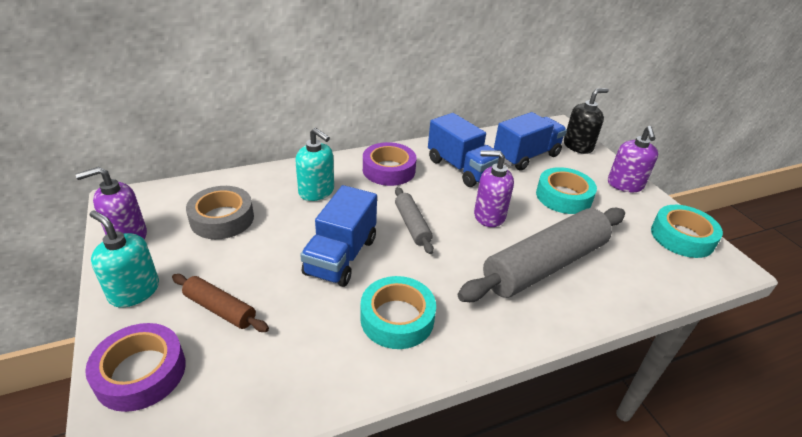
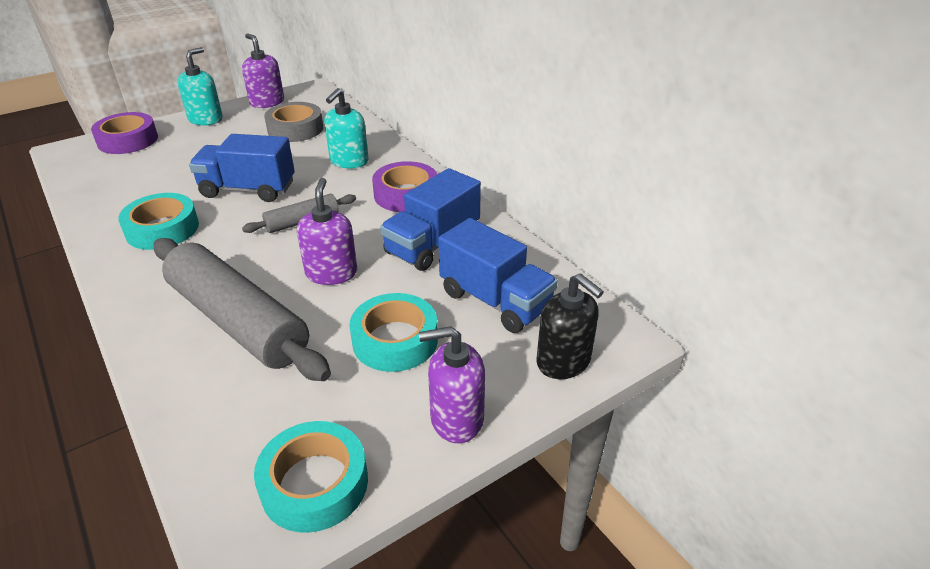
camera: 80 degrees right, 0 degrees up
brown rolling pin [172,274,269,332] -> none

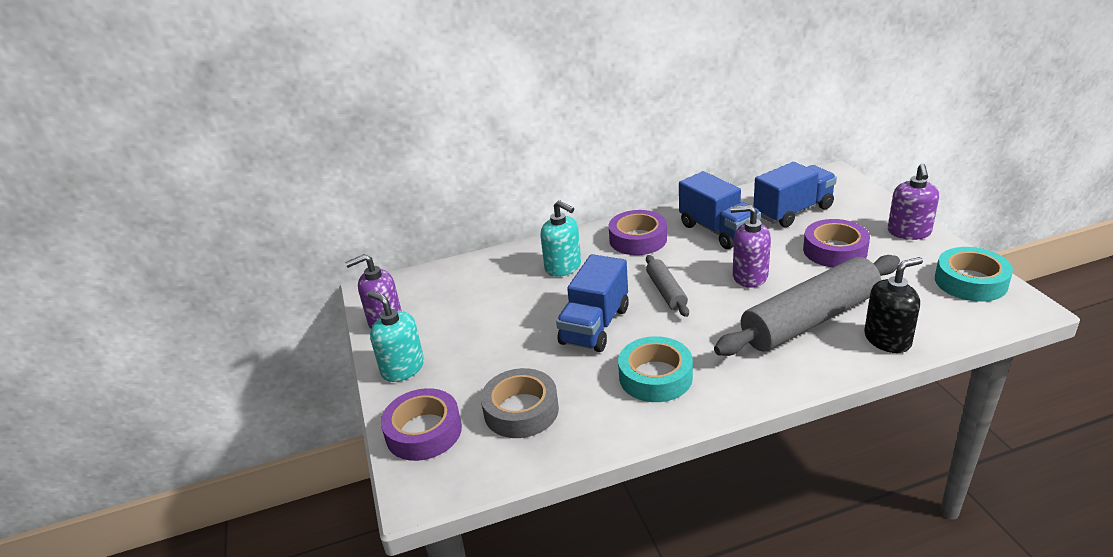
camera: 70 degrees left, 5 degrees down
grey tape [264,102,323,142] -> grey tape moved to [481,368,559,438]
turquoise tape [350,293,438,372] -> purple tape [803,219,870,267]
black soap dispenser [536,273,604,379] -> black soap dispenser moved to [864,257,923,353]

